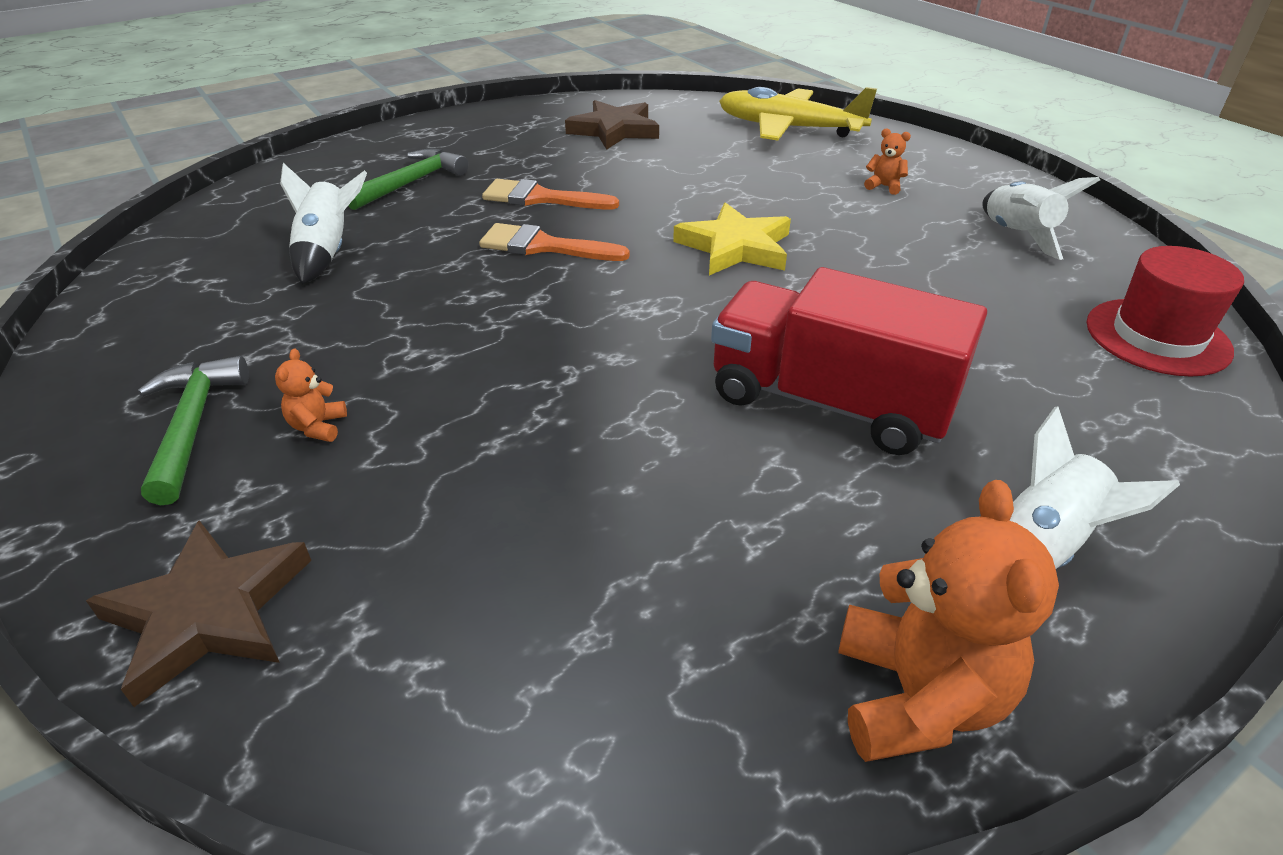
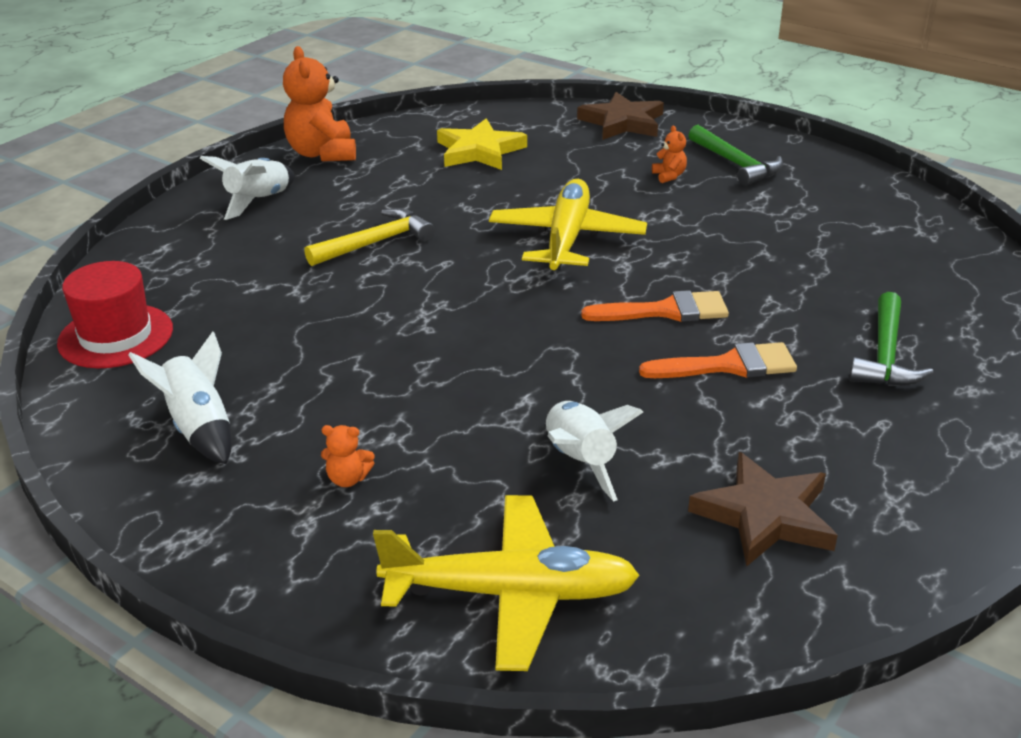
camera: 160 degrees right, 5 degrees down
white rocket [280,163,367,284] -> white rocket moved to [546,401,643,502]
yellow star [673,202,791,275] -> yellow star moved to [437,118,527,170]
red truck [711,267,987,455] -> yellow hammer [304,208,435,266]
none -> yellow plane [489,179,647,271]

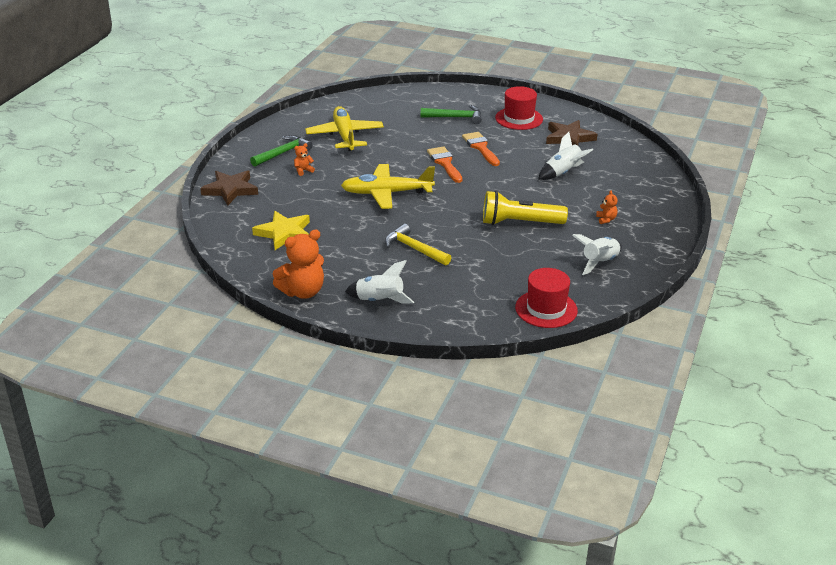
camera: 105 degrees left, 0 degrees up
yellow plane [373,495,640,671] -> yellow plane moved to [305,106,384,151]
none -> yellow flashlight [483,191,568,225]
none -> red hat [495,86,543,130]

